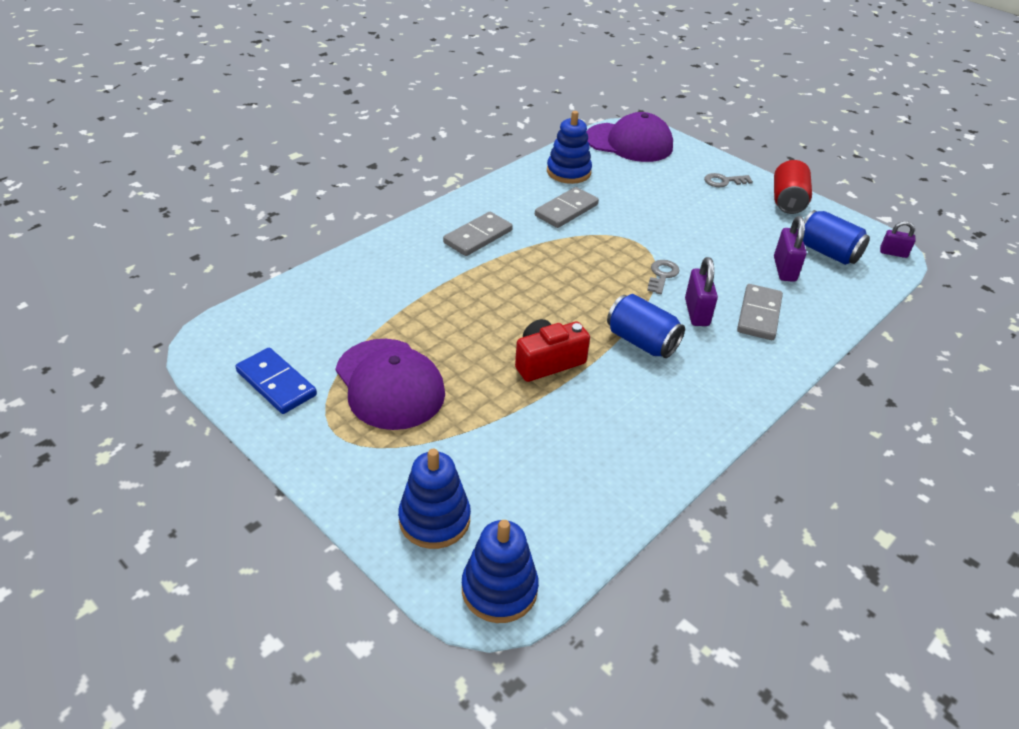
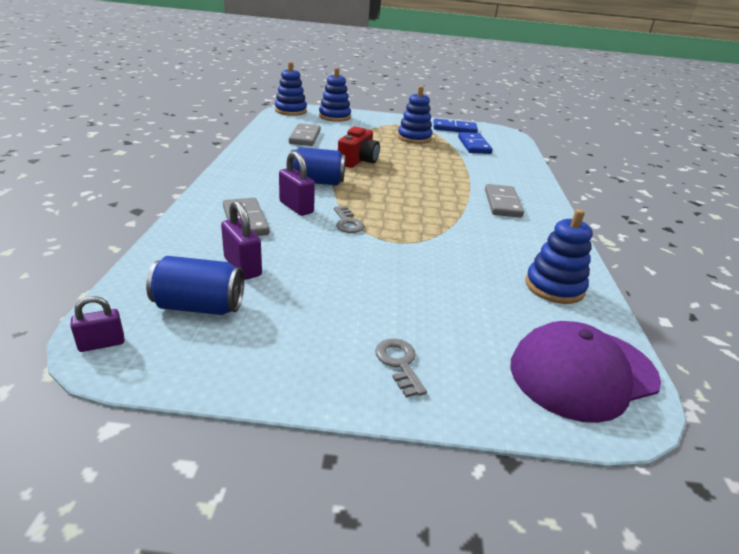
camera: 140 degrees right, 10 degrees down
purple cap [336,339,445,430] -> blue stacking toy [397,86,433,144]
grey domino [535,187,599,228] -> grey domino moved to [289,123,321,146]
grey key [704,173,753,187] -> grey key turned 60 degrees counterclockwise [375,338,427,398]
red can [774,160,812,214] -> none
none -> blue domino [458,132,493,154]

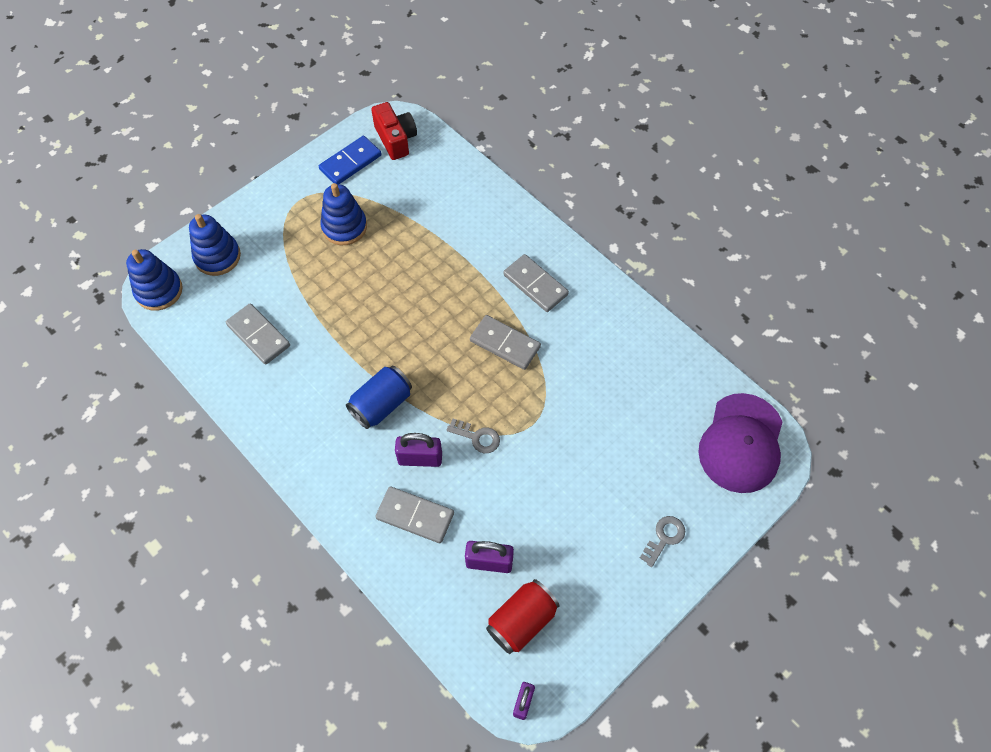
camera: 45 degrees left, 30 degrees up
blue can [146,256,244,315] -> red can [486,579,560,654]
red camera [338,126,380,168] -> red camera moved to [371,102,417,160]
grey key [375,338,427,398] -> grey key turned 105 degrees clockwise [640,516,685,567]
blue domino [458,132,493,154] -> none
blue stacking toy [525,209,593,304] -> none
none -> grey domino [470,315,541,370]

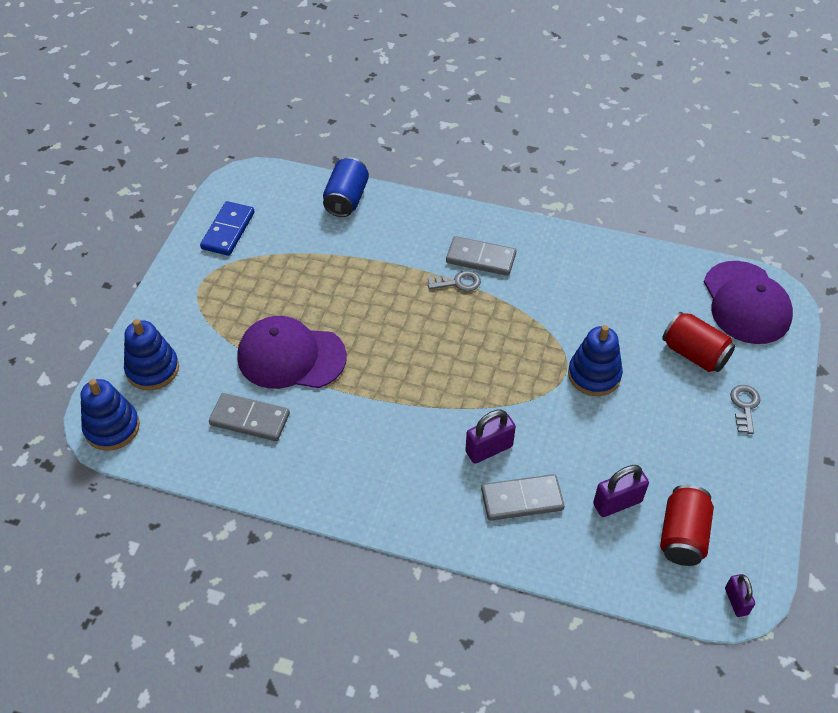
camera: 30 degrees left, 10 degrees down
blue stacking toy [321,183,367,245] -> blue stacking toy moved to [568,325,623,396]
blue can [346,366,412,429] -> blue can moved to [323,157,369,217]
red camera [371,102,417,160] -> none
grey key [447,419,500,453] -> grey key moved to [428,270,481,292]
grey domino [470,315,541,370] -> none
none -> purple cap [237,316,347,389]
none -> red can [662,312,735,372]

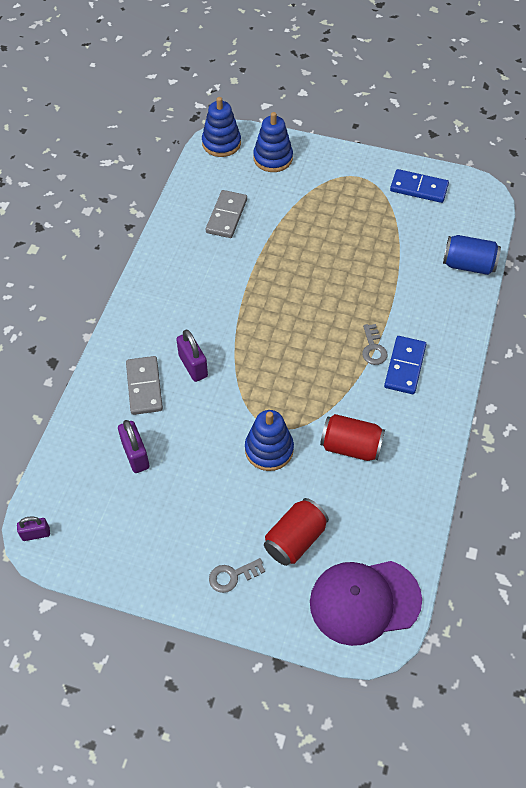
camera: 90 degrees right, 5 degrees up
purple cap [237,316,347,389] -> none
grey domino [446,236,516,276] -> blue domino [384,336,426,394]
red can [660,485,714,566] -> red can moved to [320,414,385,461]
grey key [730,385,761,434] -> grey key turned 150 degrees clockwise [209,558,265,593]

